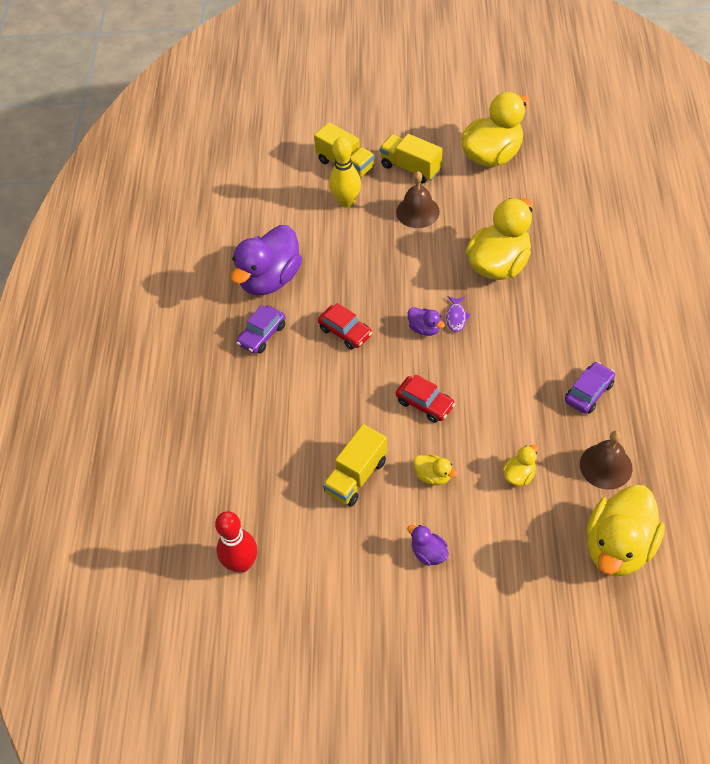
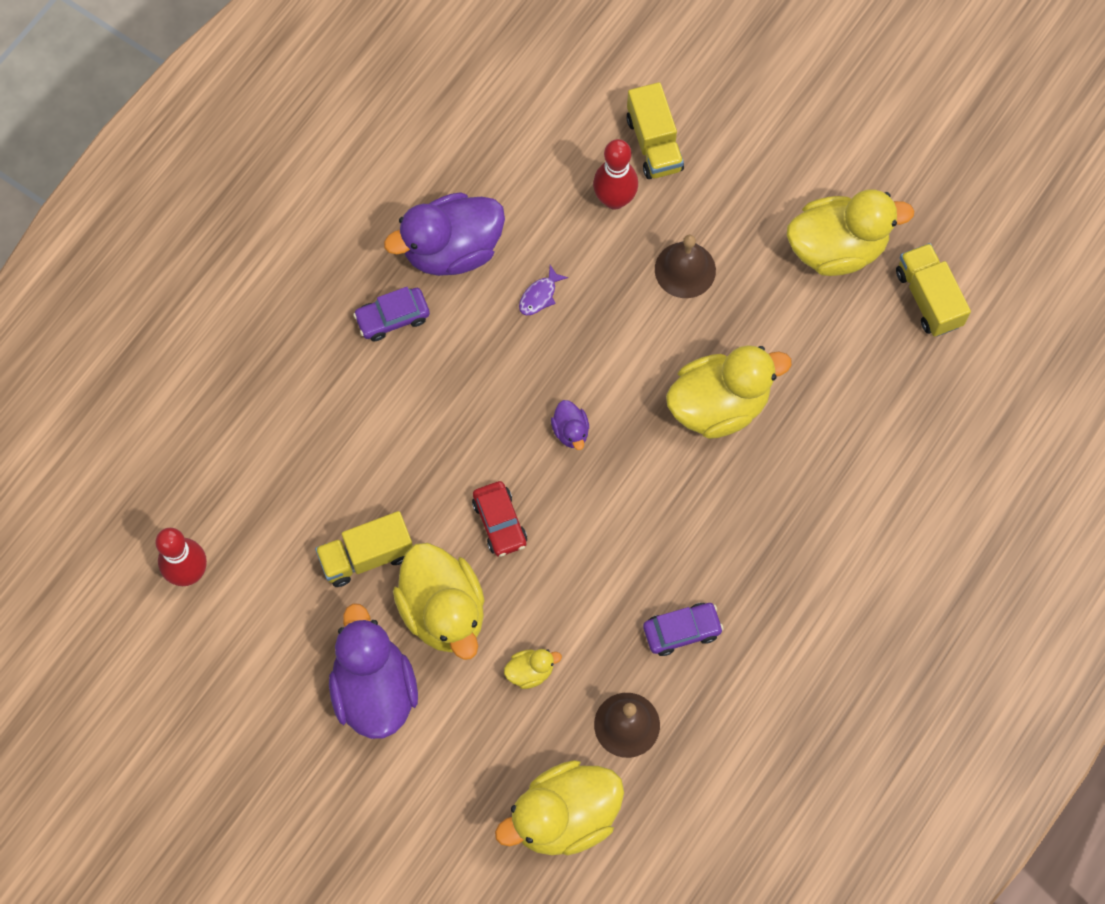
camera: 30 degrees right, 15 degrees up
red car [318,303,372,350] -> none
yellow bowling pin [329,137,361,208] -> red bowling pin [593,139,638,210]
yellow truck [380,134,443,183] -> yellow truck moved to [896,243,971,337]
purple duck [407,525,449,566] -> purple duck [329,603,418,739], size x2.24
yellow duck [413,454,458,485] -> yellow duck [393,543,484,660], size x2.24
purple fish [446,296,471,332] -> purple fish moved to [519,265,568,315]

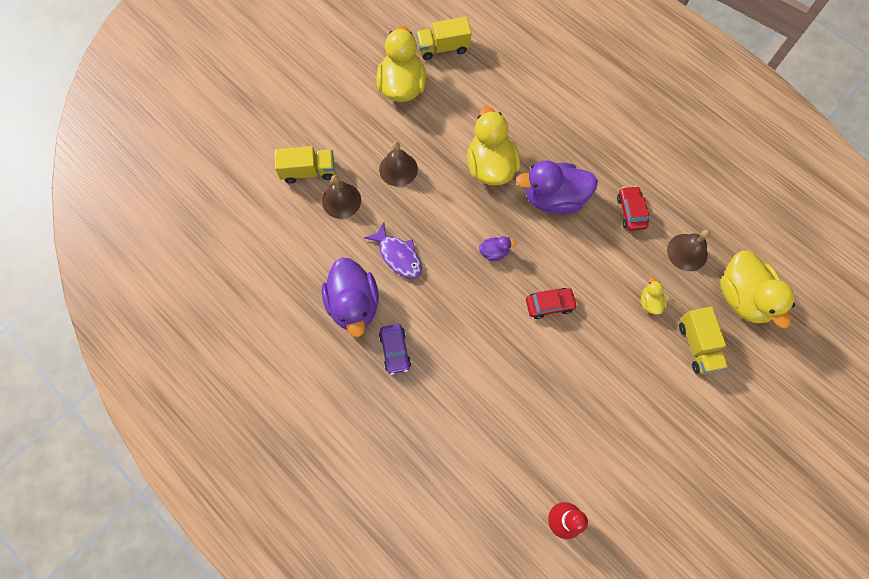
camera: 80 degrees left, 0 degrees up
yellow truck [315,511,413,587] -> yellow truck moved to [679,307,728,374]
purple duck [329,603,418,739] -> purple duck moved to [516,160,598,214]
yellow duck [393,543,484,660] -> none
purple fish [519,265,568,315] -> purple fish [364,222,422,278], size x1.74
red bowling pin [593,139,638,210] -> brown bell [322,175,361,219]
purple car [643,603,724,656] -> red car [617,186,649,231]

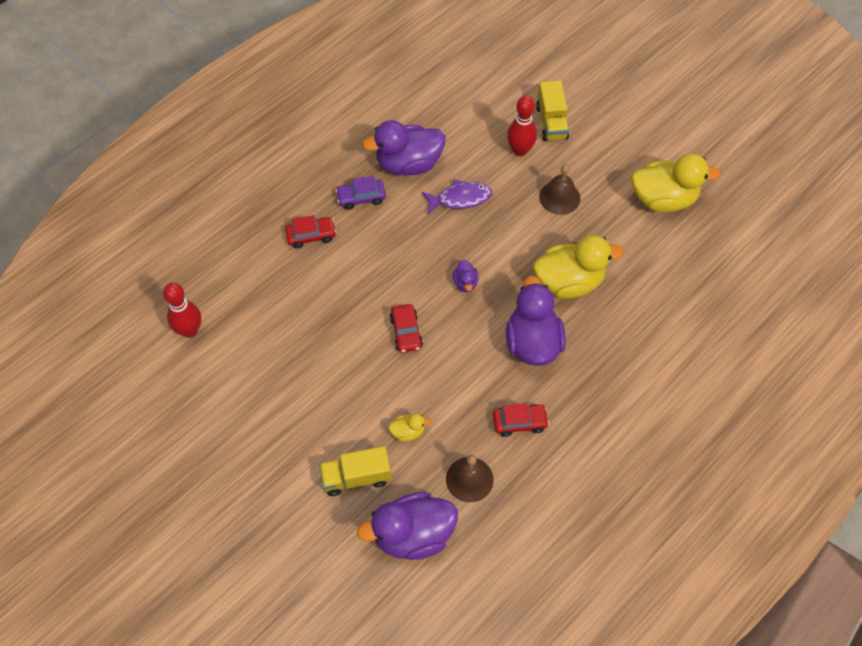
camera: 90 degrees right, 10 degrees down
brown bell [322,175,361,219] -> red bowling pin [507,96,537,156]
purple fish [364,222,422,278] -> purple fish turned 150 degrees counterclockwise [422,179,492,214]
yellow truck [416,17,471,60] -> none
yellow duck [720,250,795,328] -> purple duck [357,492,458,560]
none -> red car [285,215,336,249]

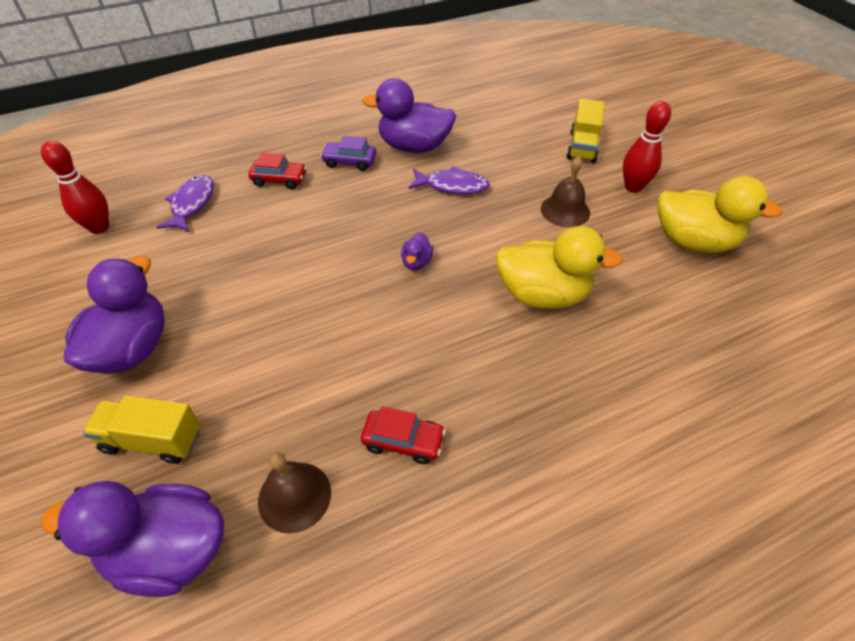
camera: 20 degrees right, 10 degrees down
yellow duck [388,413,431,442] -> none
red car [390,304,423,353] -> none
purple duck [506,276,566,366] -> purple duck moved to [64,256,165,374]
red bowling pin [507,96,537,156] -> red bowling pin moved to [623,101,671,193]
none -> purple fish [157,175,214,232]

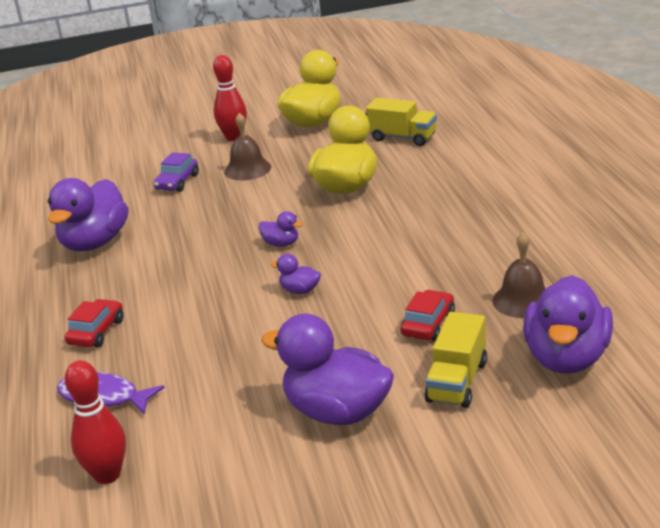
camera: 75 degrees left, 20 degrees down
purple car [321,136,377,171] -> purple car moved to [153,152,199,192]
red car [361,406,446,464] -> red car moved to [401,290,455,341]
purple fish [408,166,490,194] -> none
yellow truck [566,99,605,163] -> yellow truck moved to [366,98,437,146]
none -> purple duck [271,254,321,294]

